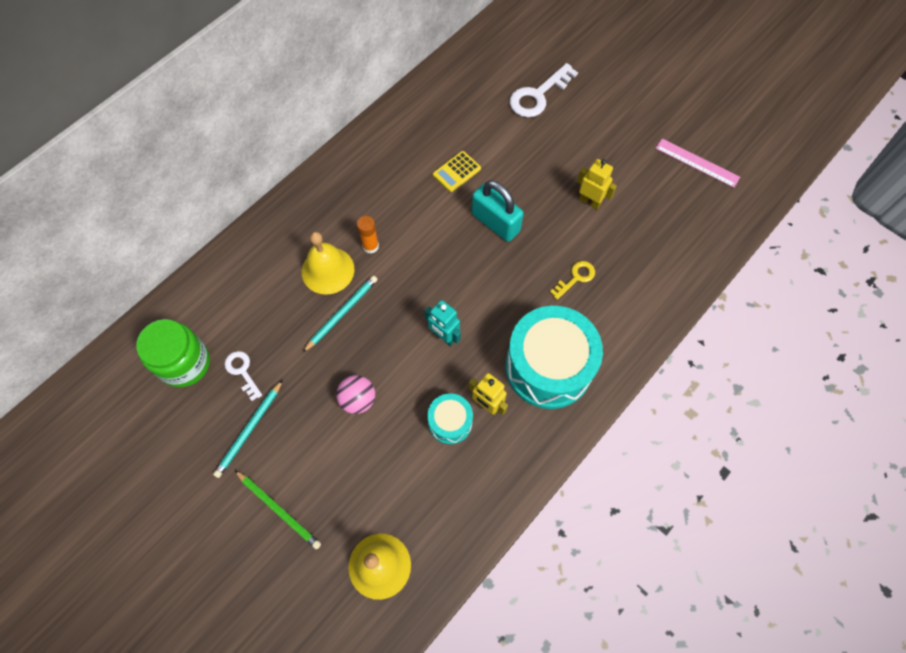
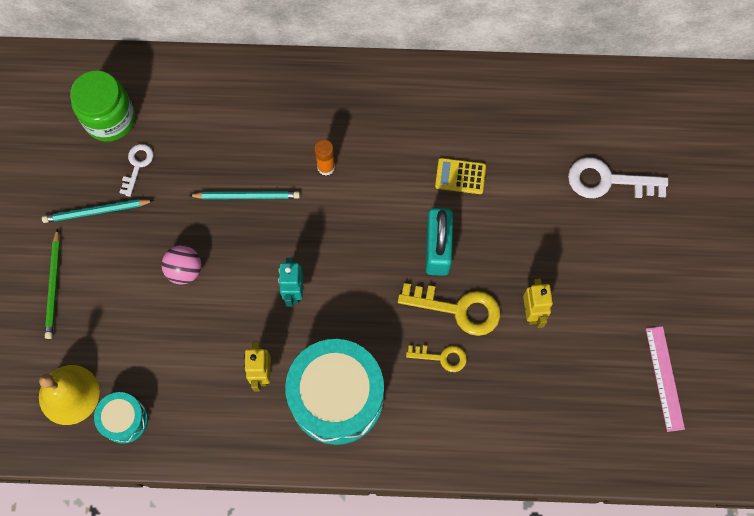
camera: 50 degrees right, 5 degrees up
yellow bell [302,232,355,295] -> none
turquoise drum [427,393,473,444] -> turquoise drum moved to [94,392,148,444]
none -> yellow key [398,283,500,336]

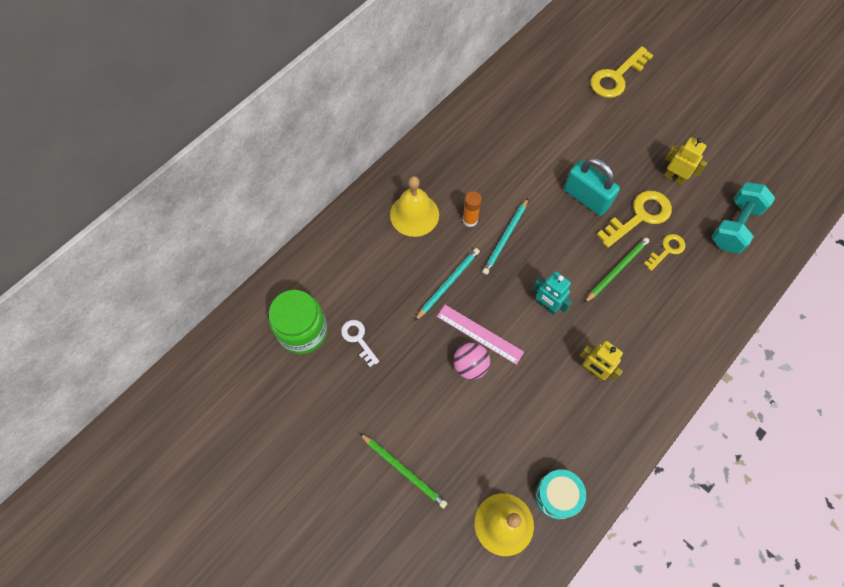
camera: 50 degrees left, 5 degrees down
turquoise pencil [42,199,154,223] -> turquoise pencil moved to [482,198,528,275]
turquoise drum [285,339,384,445] -> none
yellow calculator [435,158,486,194] -> none
white key [568,157,668,198] -> yellow key [591,46,653,98]
pink ruler [646,326,685,432] -> pink ruler moved to [437,305,524,365]
none -> yellow bell [390,176,439,237]
none -> green pencil [584,238,650,303]
none -> turquoise dumbbell [712,182,775,254]

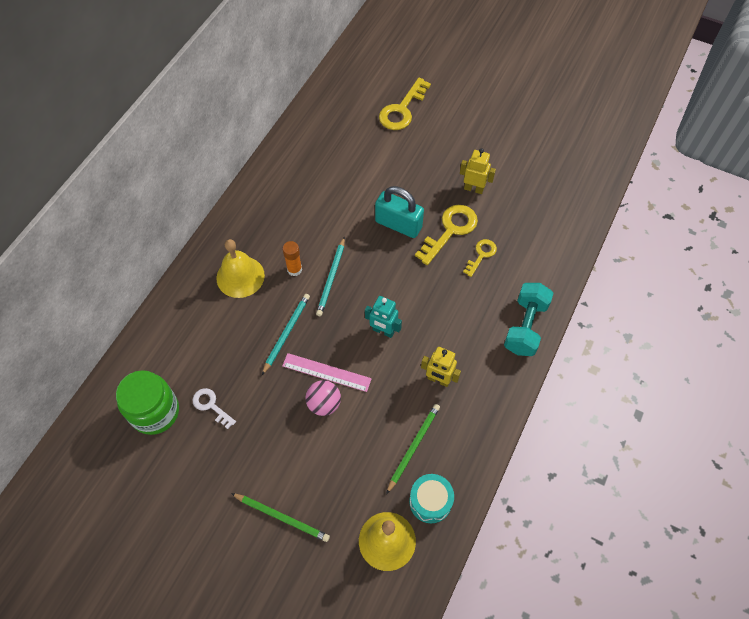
camera: 15 degrees left, 5 degrees down
green pencil [584,238,650,303] -> green pencil moved to [386,404,440,494]
turquoise dumbbell [712,182,775,254] -> turquoise dumbbell moved to [504,283,553,356]

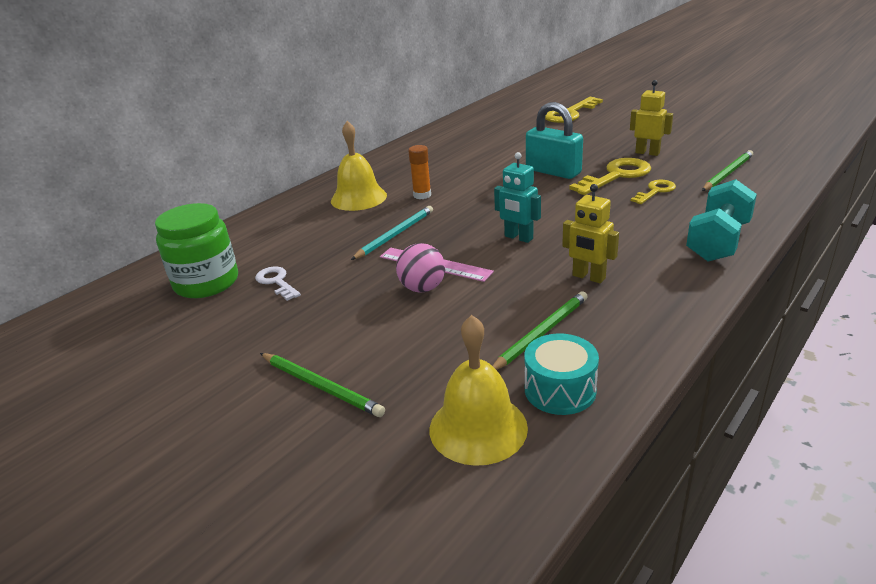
camera: 15 degrees right, 30 degrees down
turquoise pencil [316,237,345,316] -> none
none -> green pencil [702,150,753,191]

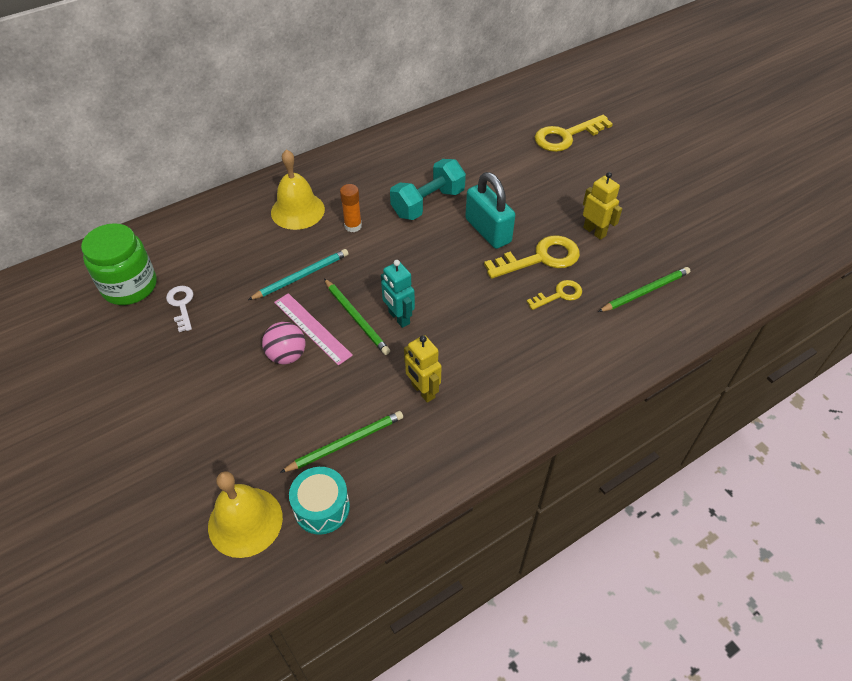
camera: 15 degrees right, 20 degrees up
green pencil [260,353,385,417] -> green pencil moved to [324,279,390,355]
turquoise dumbbell [686,179,757,262] -> turquoise dumbbell moved to [390,159,466,220]

